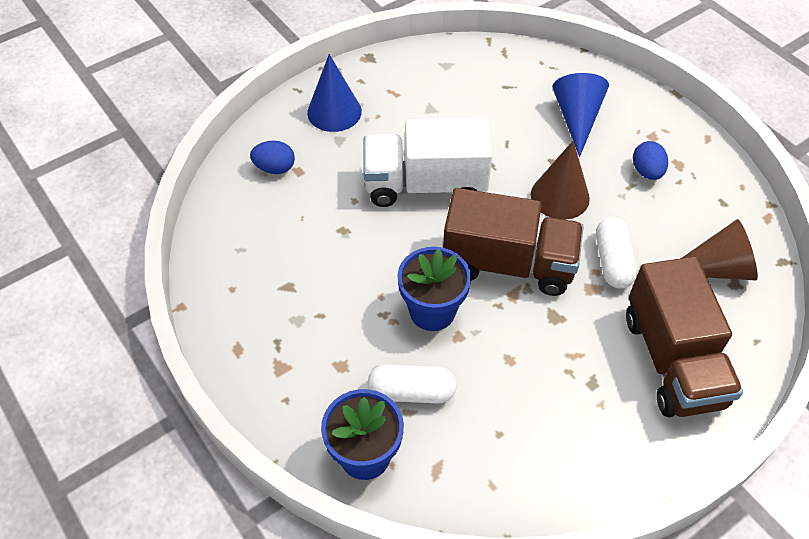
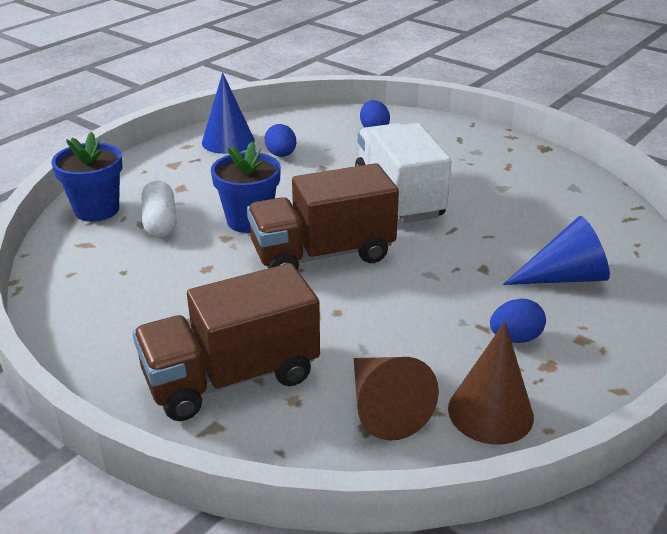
camera: 75 degrees right, 20 degrees down
blue cone [307,54,362,132] -> blue cone moved to [202,72,255,154]
brown truck [443,188,584,296] -> brown truck turned 75 degrees clockwise [247,163,399,270]
brown cone [531,140,590,220] -> brown cone moved to [448,322,534,445]
white capsule [596,217,637,289] -> none
none -> blue egg [265,124,296,157]

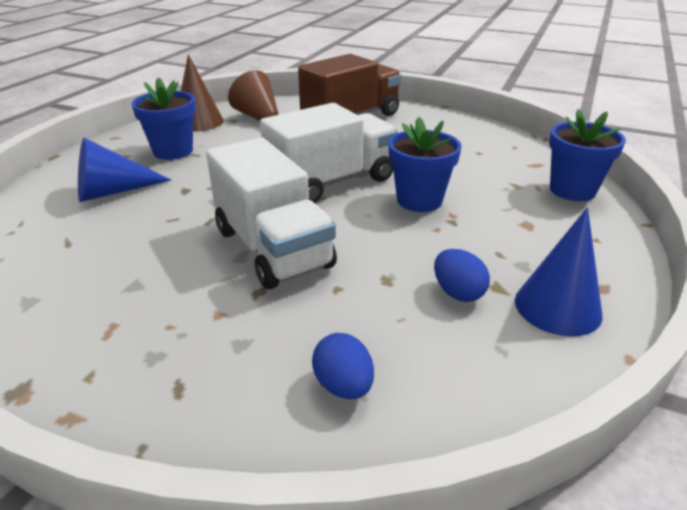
camera: 165 degrees right, 0 degrees up
white capsule [141,181,177,238] -> none
brown truck [247,163,399,270] -> white truck [260,103,398,203]
blue egg [490,299,546,343] -> blue flower pot [131,77,196,160]

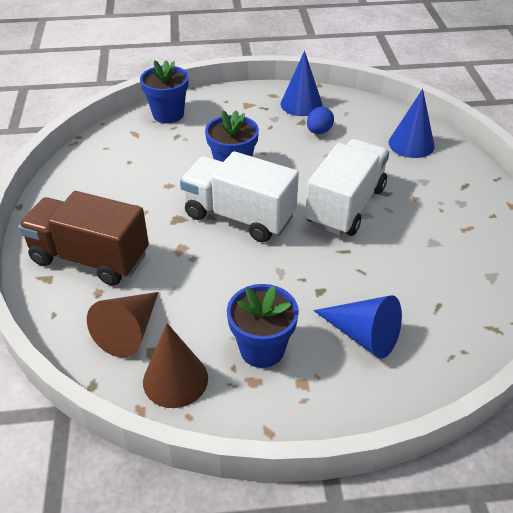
camera: 120 degrees left, 10 degrees up
blue egg [312,333,374,399] -> blue cone [389,89,435,158]

